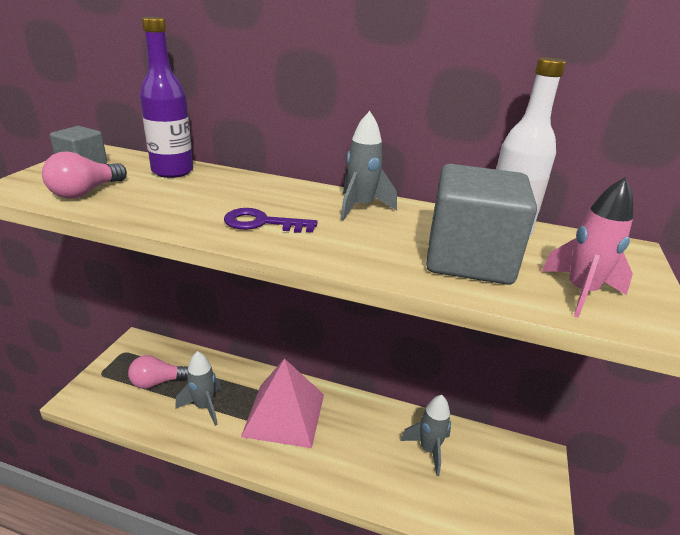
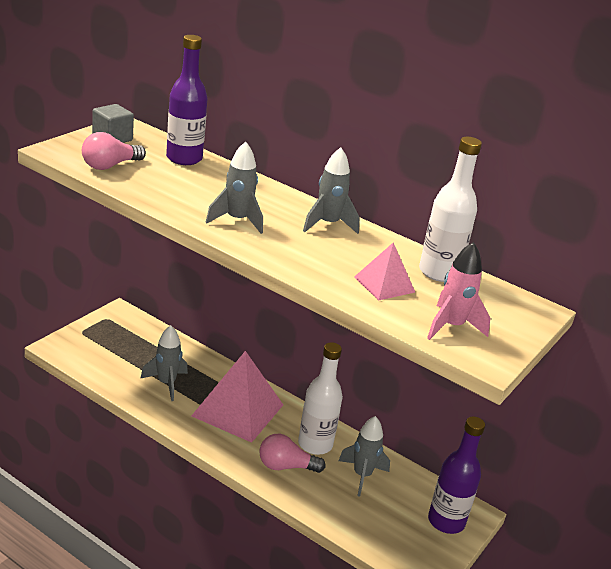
camera: 15 degrees right, 0 degrees up
pink light bulb [128,355,188,389] -> pink light bulb moved to [259,434,326,473]
purple key [224,208,318,233] -> grey rocket [206,142,263,234]
grey cube [426,164,537,285] -> pink pyramid [354,243,415,300]
none -> white bottle [298,342,343,455]
none -> purple bottle [428,417,485,534]

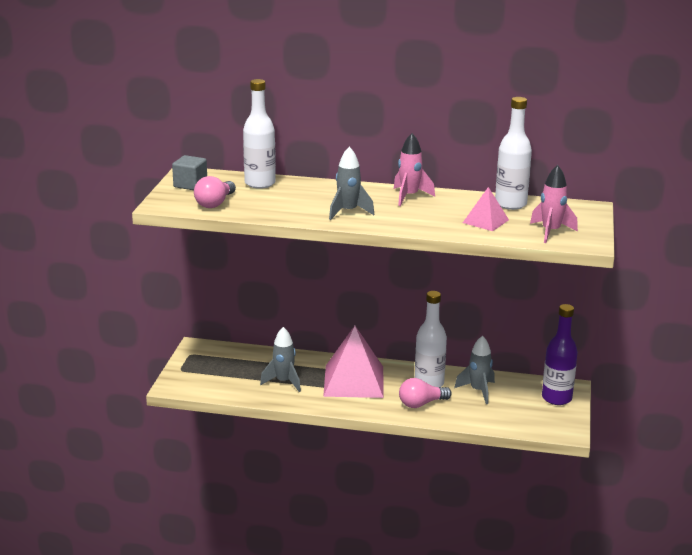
camera: 20 degrees left, 5 degrees down
purple bottle [166,35,207,165] -> white bottle [243,79,276,189]
grey rocket [303,147,359,234] -> pink rocket [394,133,435,206]

